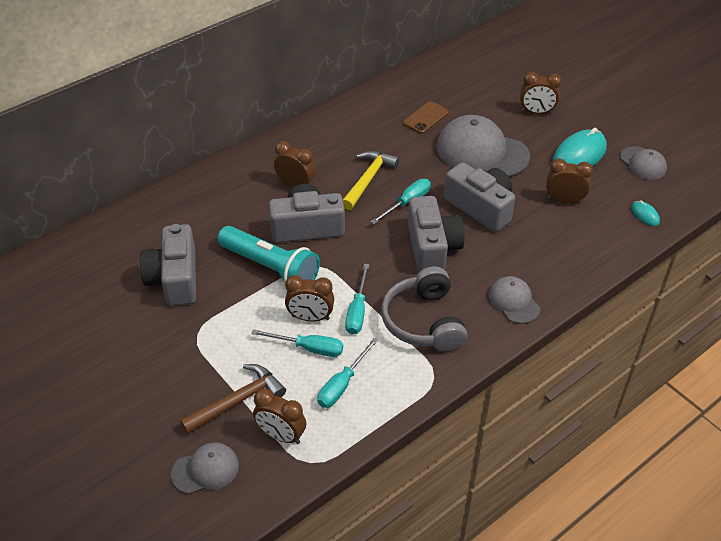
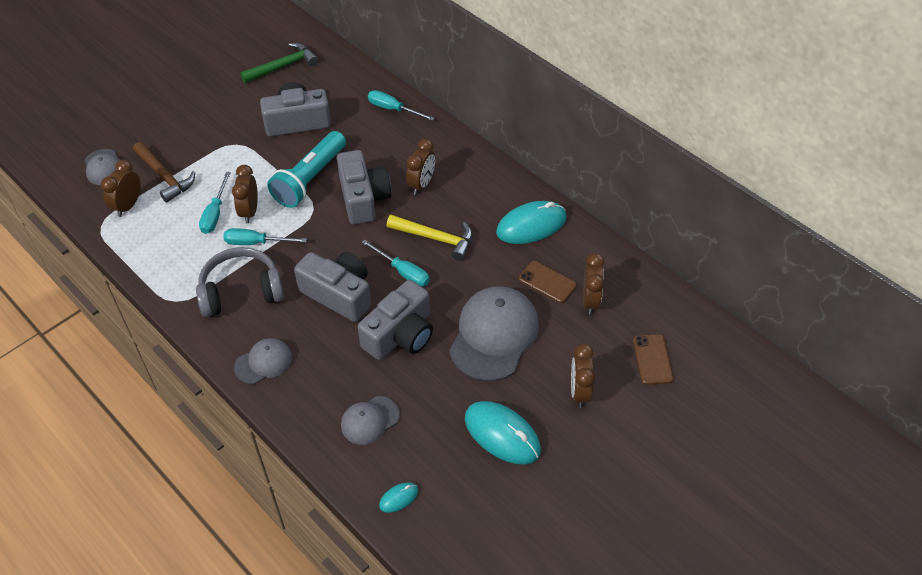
camera: 85 degrees right, 5 degrees up
turquoise screwdriver [317,338,378,408] -> turquoise screwdriver moved to [368,90,434,121]
grey camera [408,196,465,272] -> grey camera turned 135 degrees counterclockwise [294,252,371,322]
brown clock [546,159,593,204] -> brown clock moved to [583,253,605,315]
grey cap [620,146,667,180] -> grey cap moved to [341,396,400,445]
none -> green hammer [240,43,318,83]
none -> turquoise mouse [496,201,567,244]
none -> brown phone [633,334,674,385]

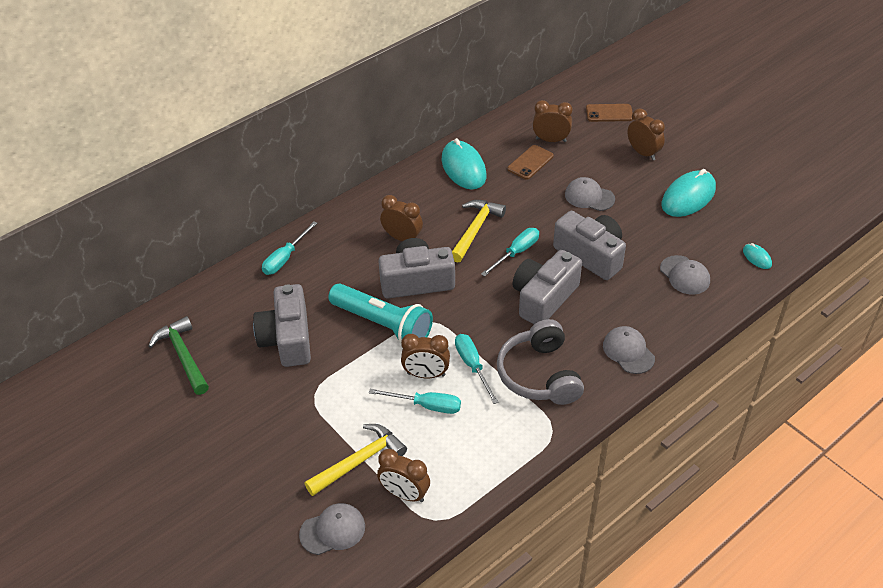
camera: 85 degrees left, 5 degrees down
brown hammer [133,142,195,202] -> yellow hammer [304,424,407,496]
turquoise screwdriver [223,228,307,245] -> turquoise screwdriver turned 150 degrees clockwise [455,334,499,404]
grey cap [449,286,539,381] -> grey cap [565,177,615,211], size x0.53
brown clock [571,343,595,408] -> brown clock turned 135 degrees counterclockwise [627,108,665,160]

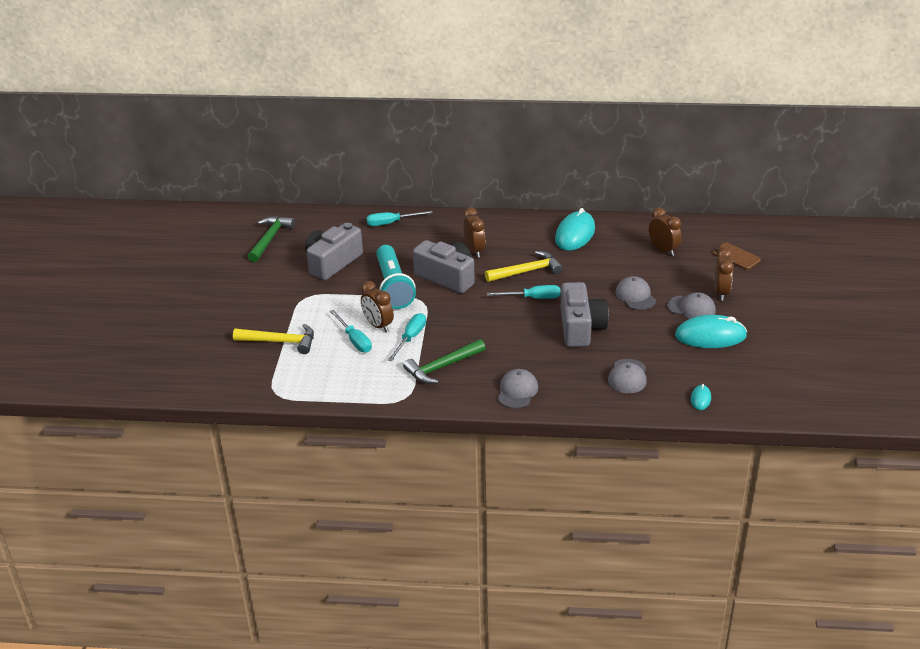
camera: 45 degrees right, 10 degrees down
grey cap [299,503,365,555] -> grey cap moved to [667,293,716,319]
brown clock [377,449,430,502] -> none
grey headphones [497,319,584,405] -> green hammer [403,339,485,384]
brown phone [507,145,554,180] -> none
grey camera [512,250,582,324] -> none

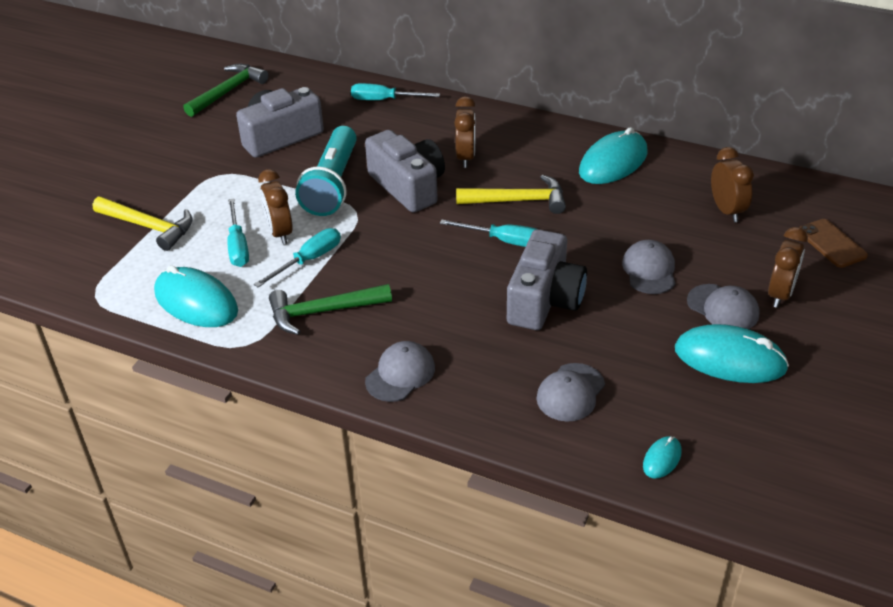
camera: 20 degrees right, 5 degrees up
none -> turquoise mouse [154,265,238,327]

